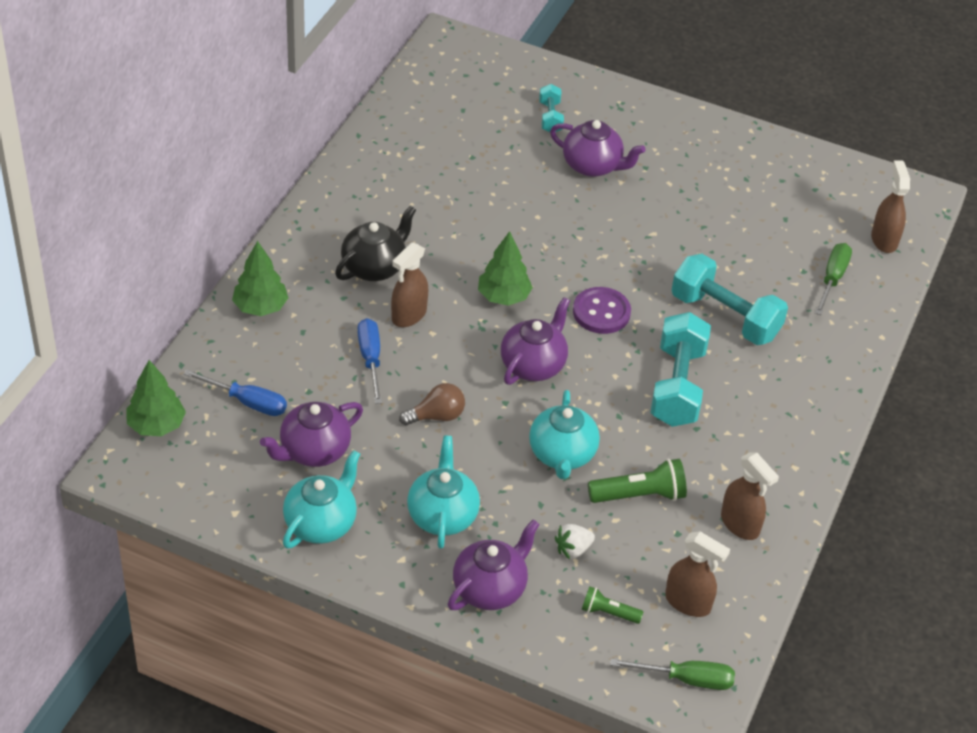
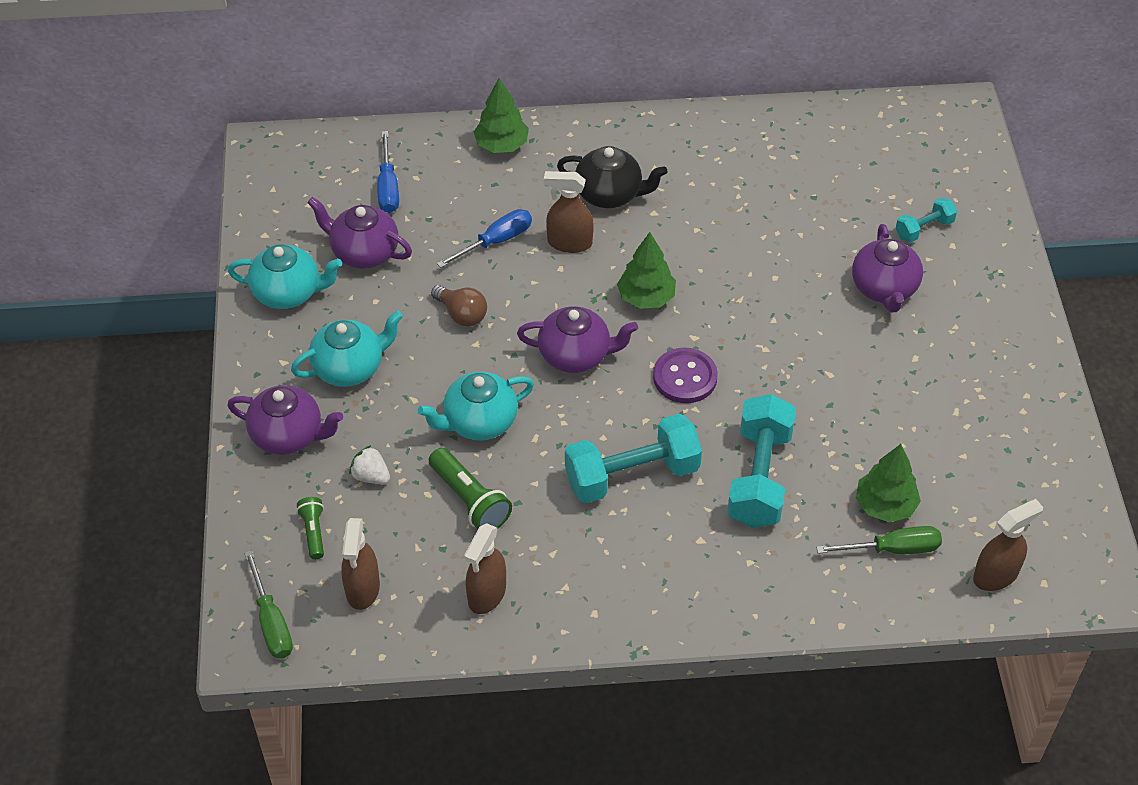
camera: 65 degrees right, 5 degrees up
green tree [126,360,186,436] -> green tree moved to [856,444,921,523]

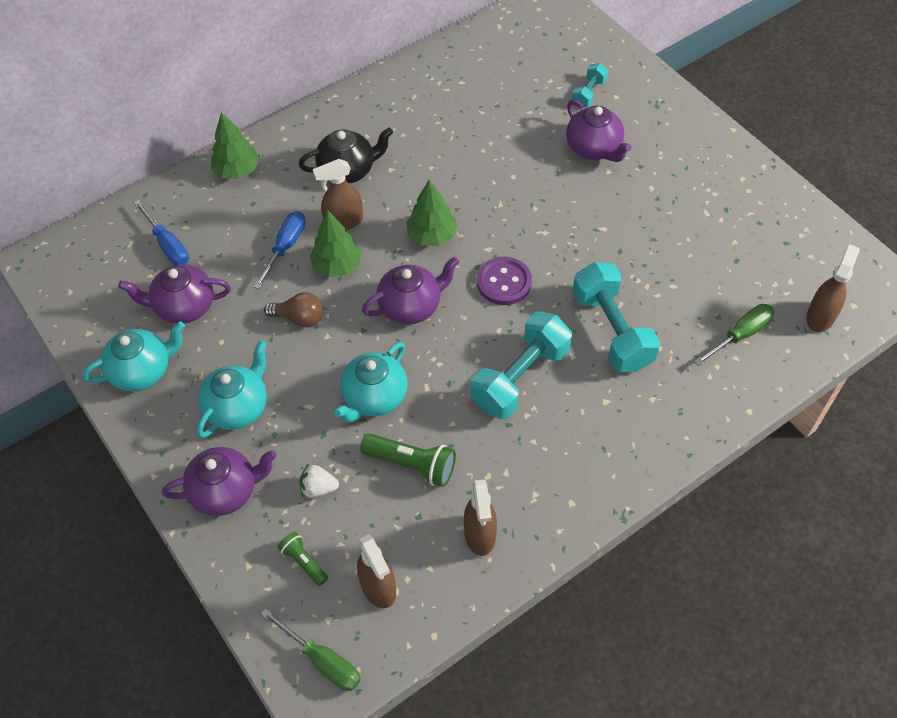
camera: 30 degrees left, 5 degrees up
green tree [856,444,921,523] -> green tree moved to [310,210,361,277]

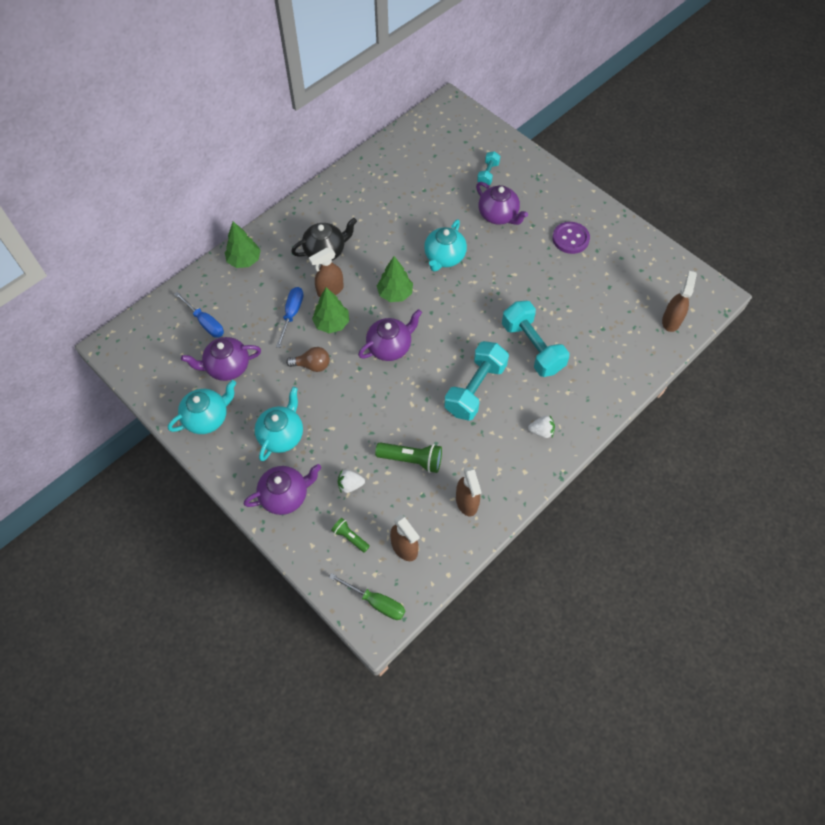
camera: 10 degrees left, 5 degrees up
turquoise teapot [334,342,408,423] -> turquoise teapot moved to [424,220,467,272]
purple button [477,257,532,305] -> purple button moved to [552,222,590,254]
green screwdriver [694,304,775,366] -> none
none -> white strawberry [528,416,555,438]

